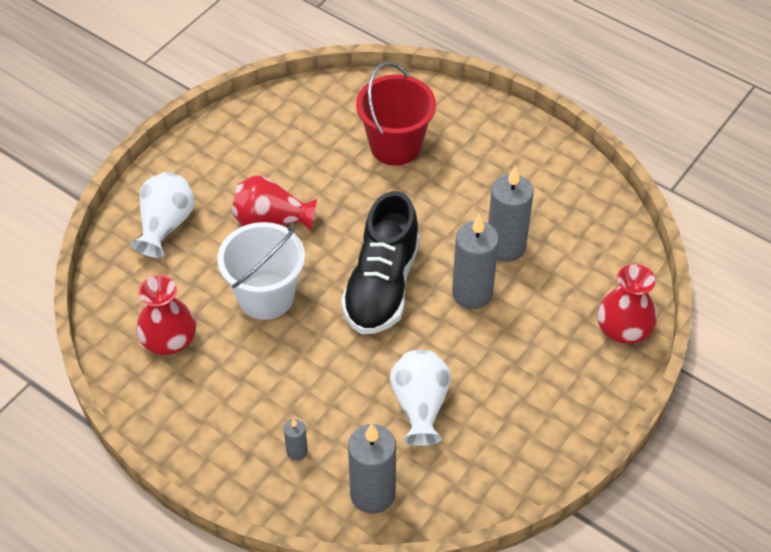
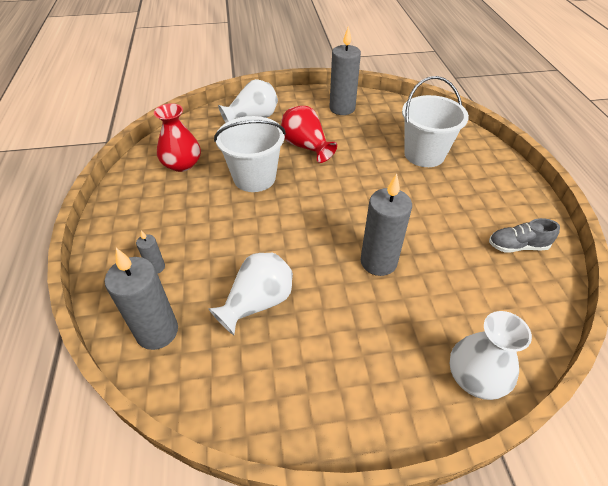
camera: 45 degrees right, 5 degrees down
black shoe [341,191,420,334] -> none
red bucket [356,62,436,166] -> white bucket [402,76,469,167]
grey candle [488,166,534,262] -> grey candle moved to [329,26,361,115]
red vase [597,264,657,344] -> white vase [450,311,532,400]
none -> grey shoe [489,218,560,253]

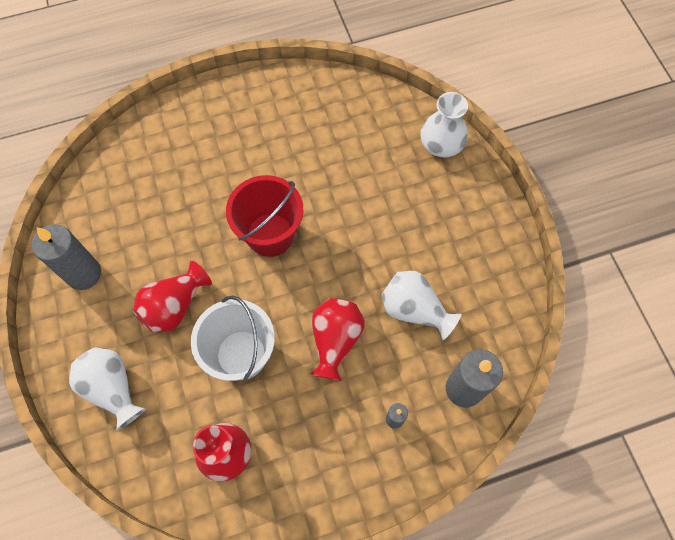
camera: 100 degrees left, 20 degrees up
grey candle [361,174,412,276] -> none
white bucket [402,76,469,167] -> none
grey shoe [489,218,560,253] -> none
none -> red bucket [226,175,303,257]
none -> red vase [310,298,365,381]

